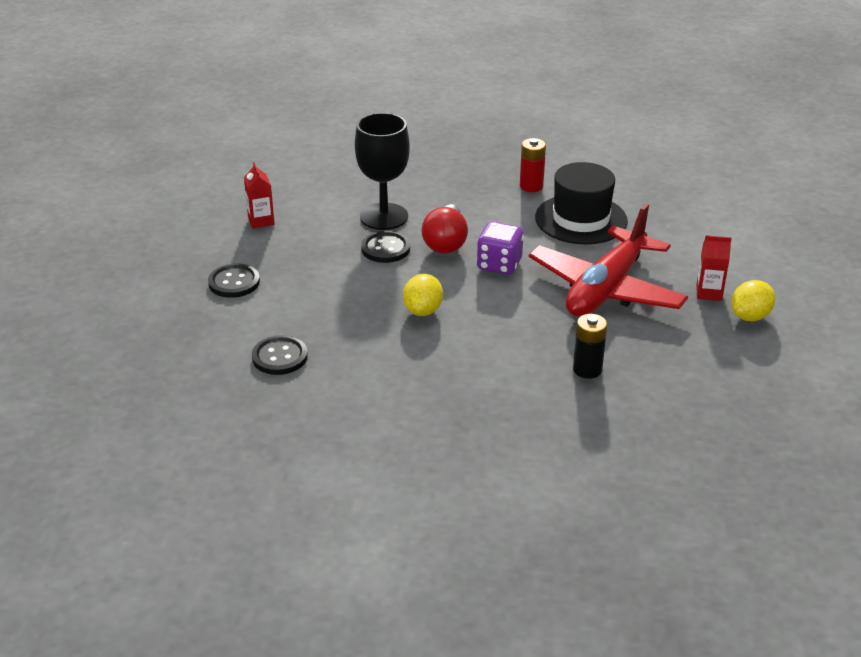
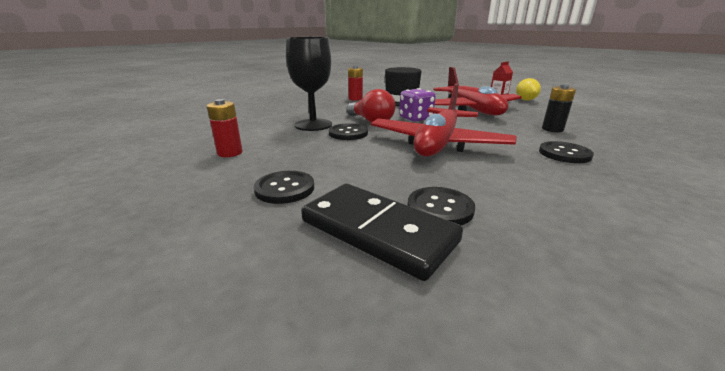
camera: 50 degrees left, 10 degrees down
red carton [244,162,275,229] -> red battery [207,99,243,157]
yellow lemon [403,274,443,316] -> red plane [371,83,517,157]
none -> black domino [301,184,463,281]
none -> black button [539,141,594,163]

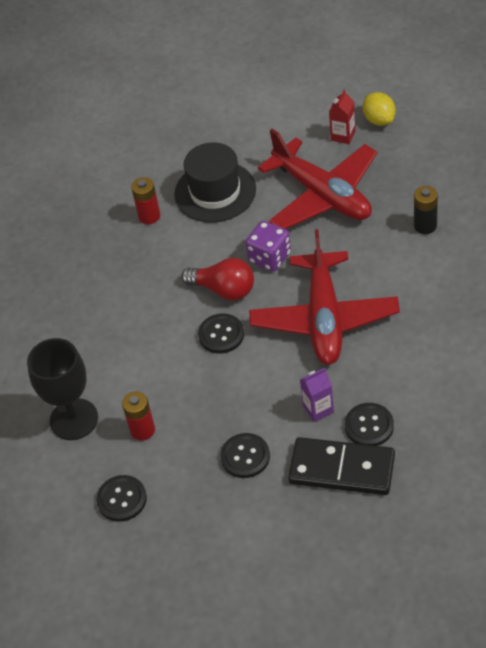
camera: 20 degrees left, 25 degrees up
black goblet [286,37,332,131] -> black goblet moved to [27,338,98,440]
black button [539,141,594,163] -> black button moved to [96,475,147,522]
none -> purple carton [300,368,334,422]

